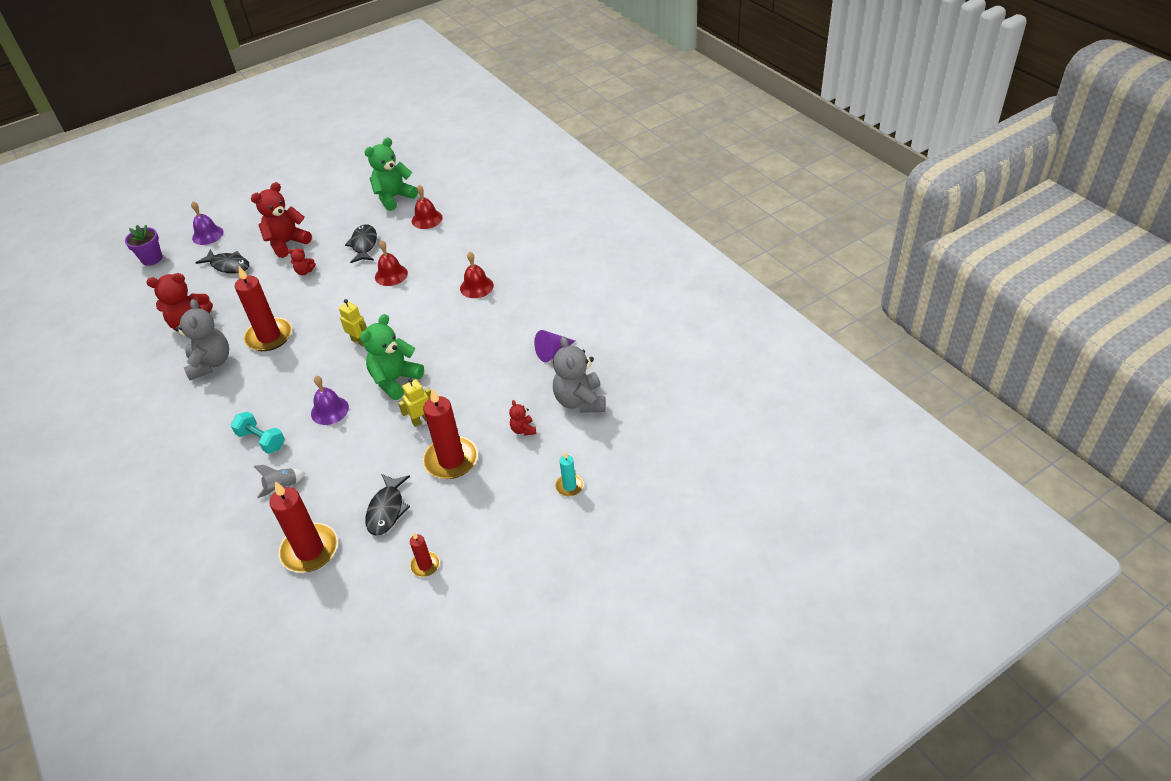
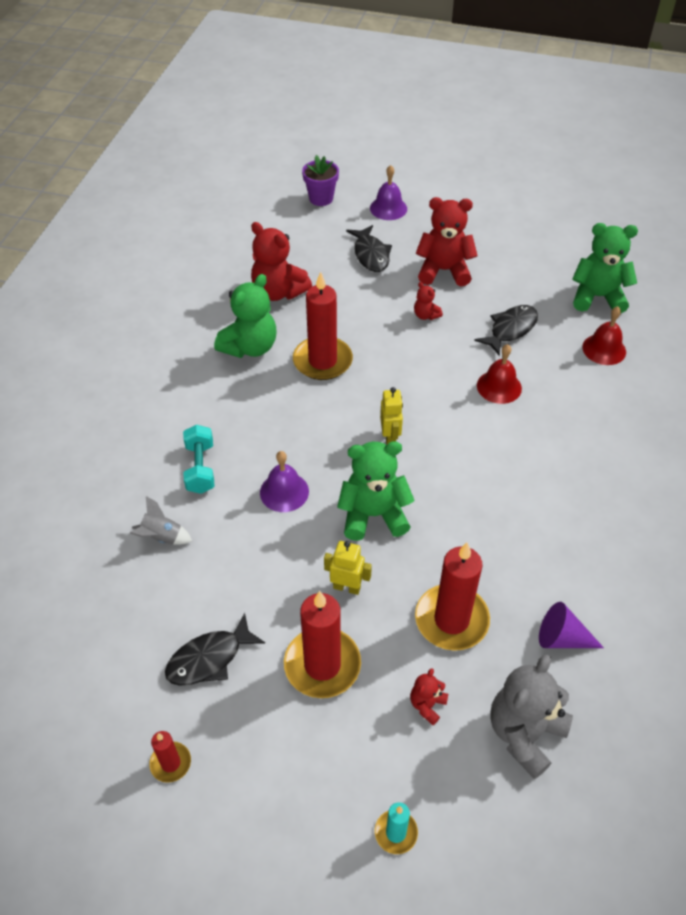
camera: 45 degrees right, 5 degrees up
grey teddy bear [175,299,229,380] -> green teddy bear [214,274,277,358]
red candle [269,481,338,573] -> red candle moved to [415,543,490,651]
red bell [460,252,494,298] -> none

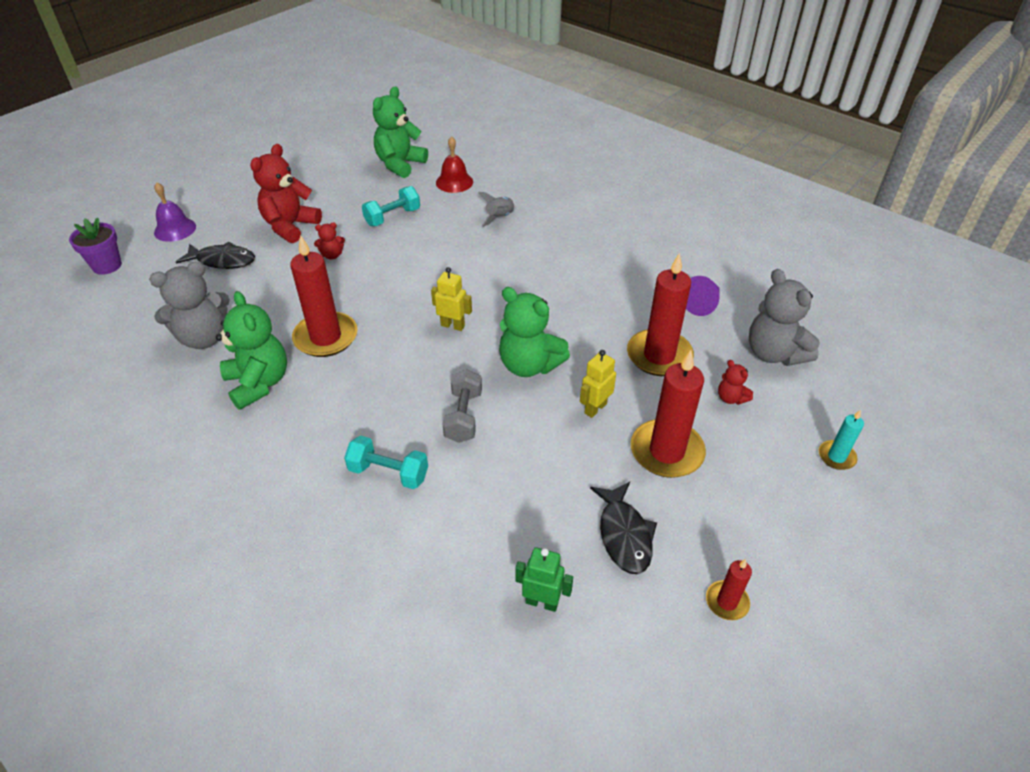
camera: 65 degrees left, 5 degrees down
grey rocket [130,496,192,544] -> grey rocket moved to [478,192,516,227]
red teddy bear [251,222,312,301] -> grey teddy bear [149,262,230,349]
purple bell [260,451,309,512] -> grey dumbbell [442,369,482,443]
green teddy bear [337,441,415,541] -> green teddy bear turned 75 degrees counterclockwise [499,287,570,377]
black fish [474,305,538,356] -> turquoise dumbbell [362,186,420,226]
red bell [477,344,522,404] -> none
none -> green robot [515,547,573,612]

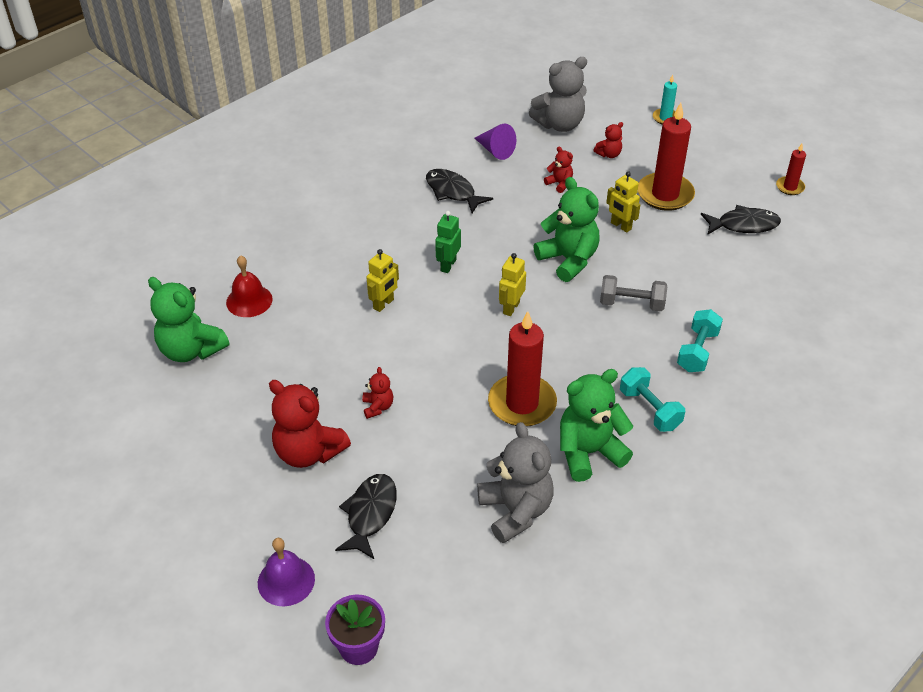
camera: 85 degrees left, 0 degrees up
turquoise dumbbell [362,186,420,226] -> turquoise dumbbell moved to [620,367,685,432]
grey rocket [478,192,516,227] -> none
green teddy bear [499,287,570,377] -> green teddy bear turned 75 degrees counterclockwise [533,177,599,282]
green robot [515,547,573,612] -> green robot moved to [435,211,461,273]
red candle [627,253,694,376] -> red teddy bear [544,146,573,193]
none -> yellow robot [366,249,399,312]
none -> black fish [426,169,493,213]

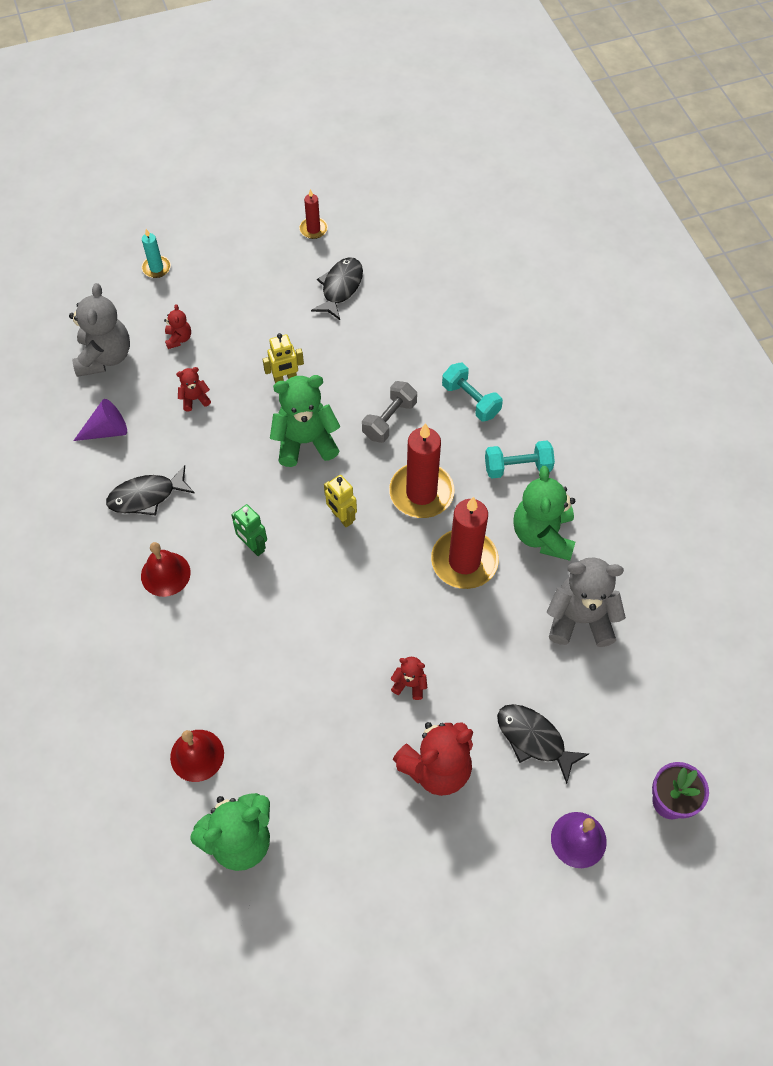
camera: 65 degrees left, 15 degrees up
yellow robot [366,249,399,312] -> none
red candle [638,103,695,211] -> red candle moved to [389,423,455,518]
none -> red bell [141,542,191,597]

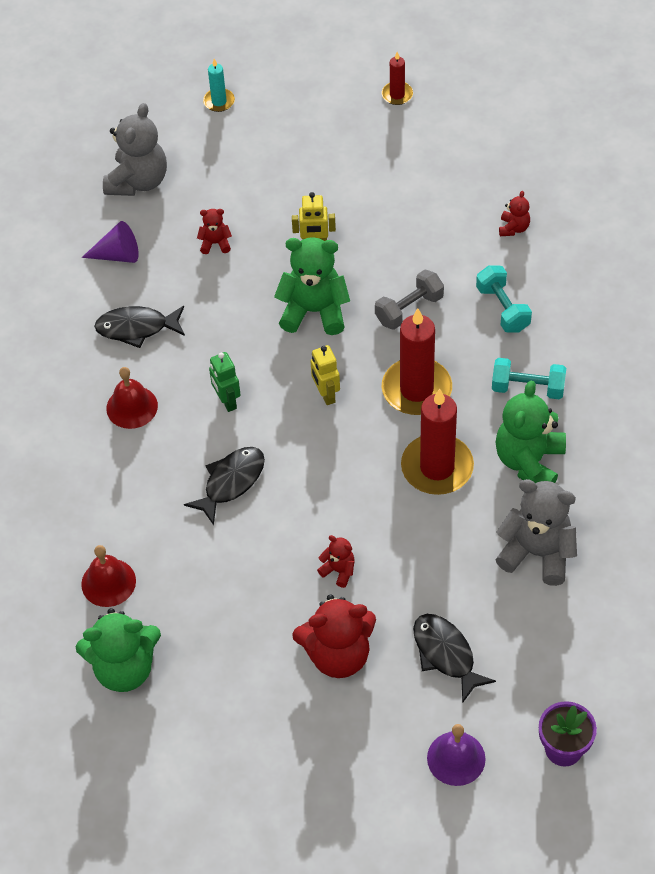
camera: 20 degrees right, 5 degrees down
red teddy bear [164,304,191,349] -> red teddy bear moved to [499,191,530,236]
black fish [311,257,363,320] -> black fish moved to [184,447,265,526]

